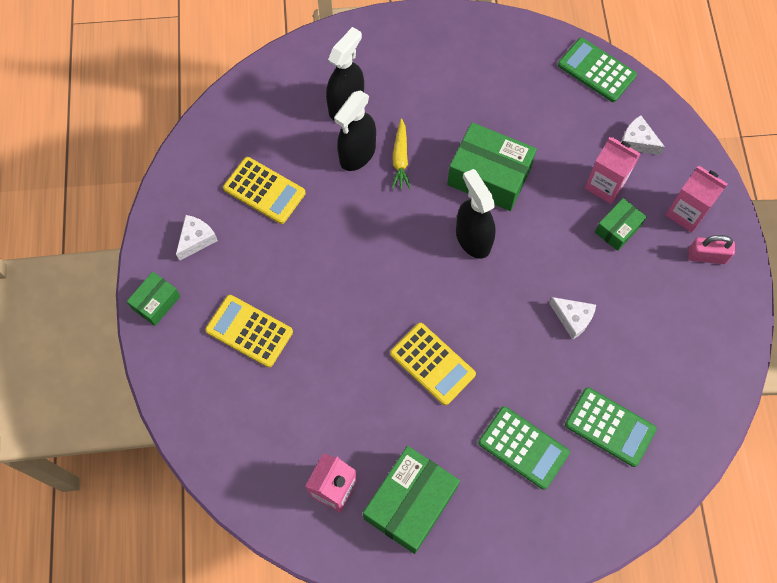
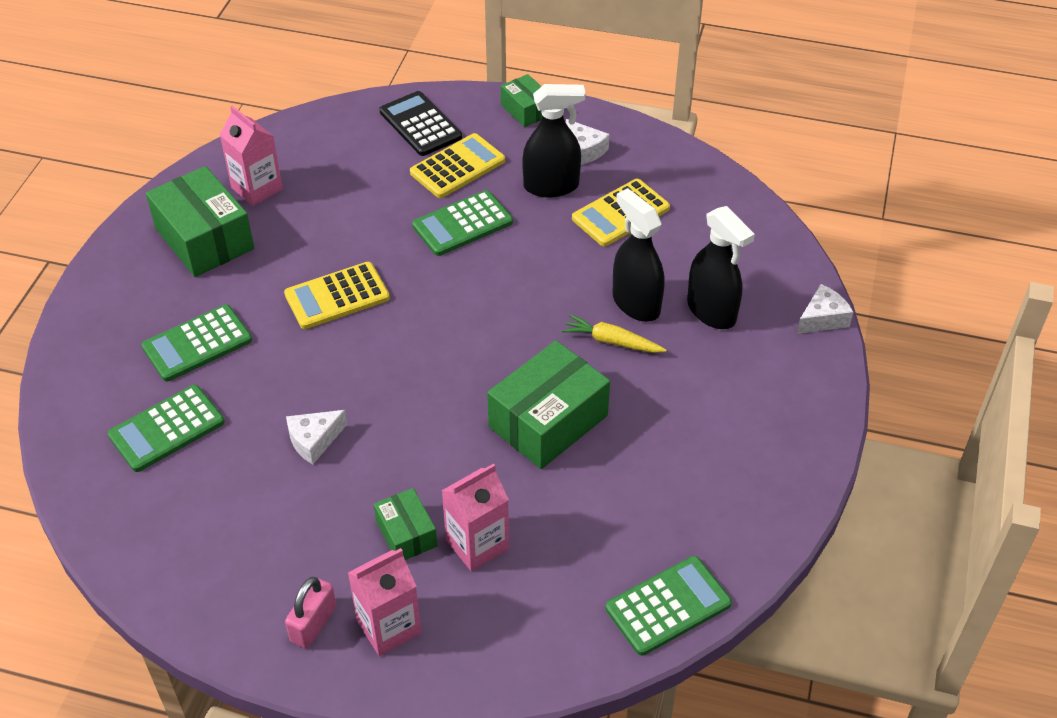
camera: 110 degrees right, 20 degrees down
black spray bottle [456,169,496,259] -> black spray bottle moved to [522,84,585,197]
white cheese [621,115,665,155] -> white cheese moved to [797,284,853,334]
none -> black calculator [379,91,462,156]
none -> green calculator [412,190,513,256]

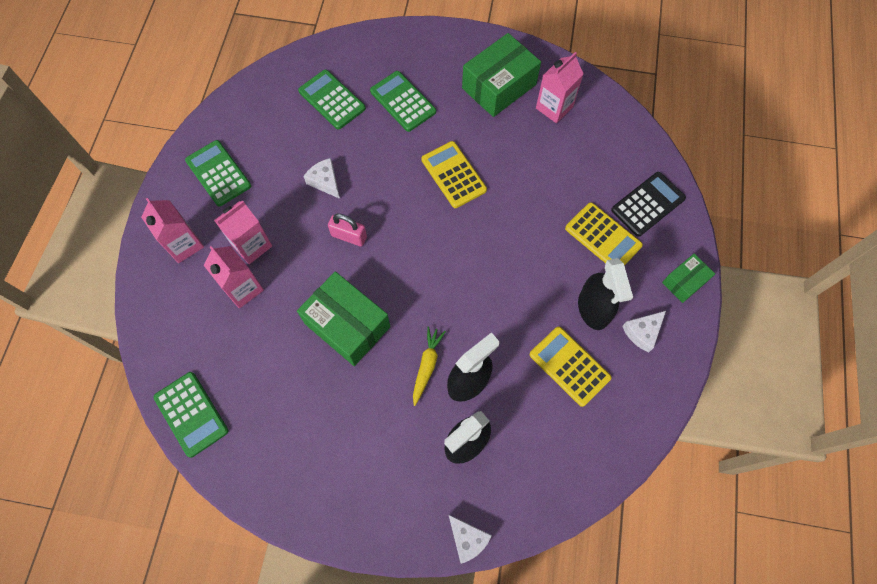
camera: 85 degrees right, 20 degrees up
pink padlock [285,577,336,649] -> pink padlock moved to [328,214,367,246]
green box [374,488,437,560] -> pink carton [214,200,272,264]
green calculator [412,190,513,256] -> green calculator moved to [185,140,251,207]

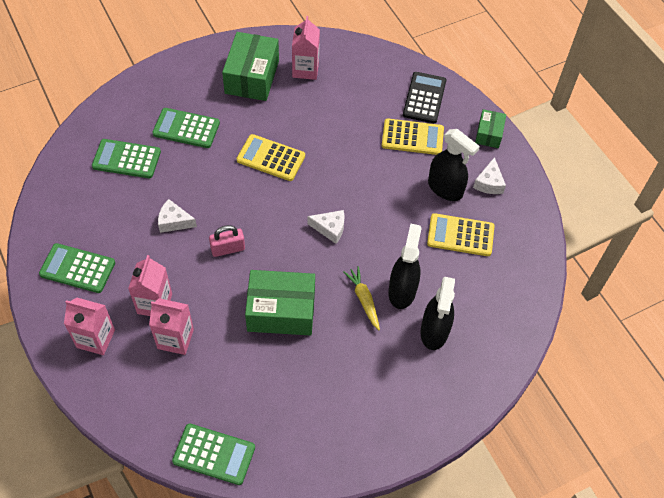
camera: 40 degrees left, 10 degrees down
white cheese [449,515,492,564] -> white cheese moved to [307,210,345,244]

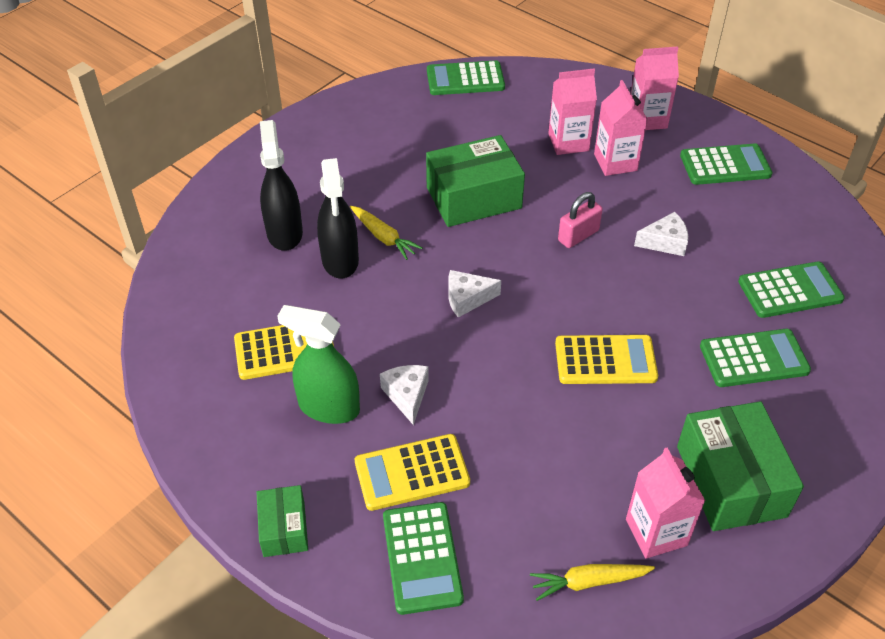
camera: 160 degrees right, 10 degrees down
black calculator [403,72,446,123] -> green calculator [383,502,464,615]
black spray bottle [428,129,480,201] -> green spray bottle [277,305,360,424]
white cheese [473,157,506,194] -> white cheese moved to [380,365,429,425]
none -> yellow carrot [530,564,655,601]

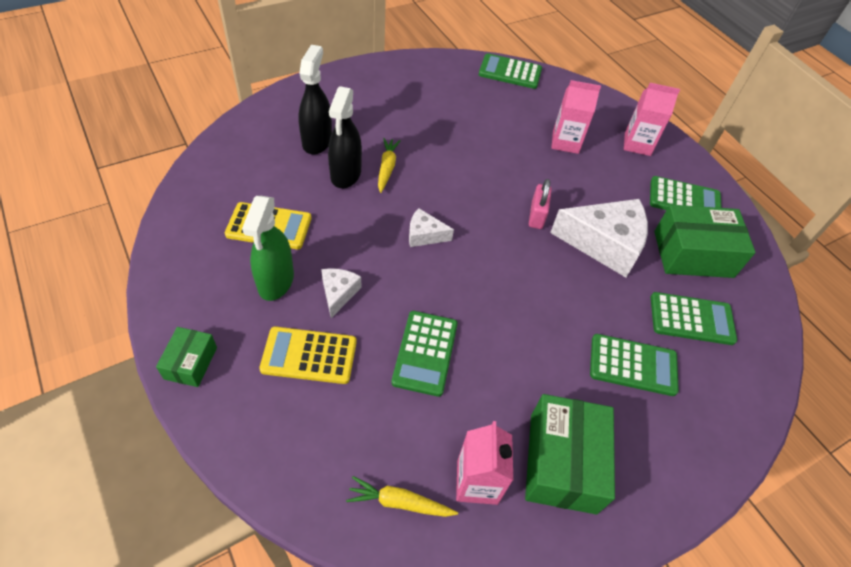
camera: 15 degrees right, 5 degrees up
green spray bottle [277,305,360,424] -> green spray bottle turned 120 degrees counterclockwise [242,196,294,301]
yellow carrot [350,206,423,260] -> yellow carrot turned 150 degrees counterclockwise [378,138,401,193]
green calculator [383,502,464,615] -> green calculator moved to [391,311,458,397]
green box [426,135,525,227] -> green box moved to [654,205,756,278]
yellow calculator [555,335,658,384] -> none
pink padlock [558,192,603,248] -> pink padlock turned 60 degrees counterclockwise [529,179,552,229]
pink carton [594,80,648,176] -> none
white cheese [634,212,688,256] -> white cheese [550,199,648,277], size x2.02

